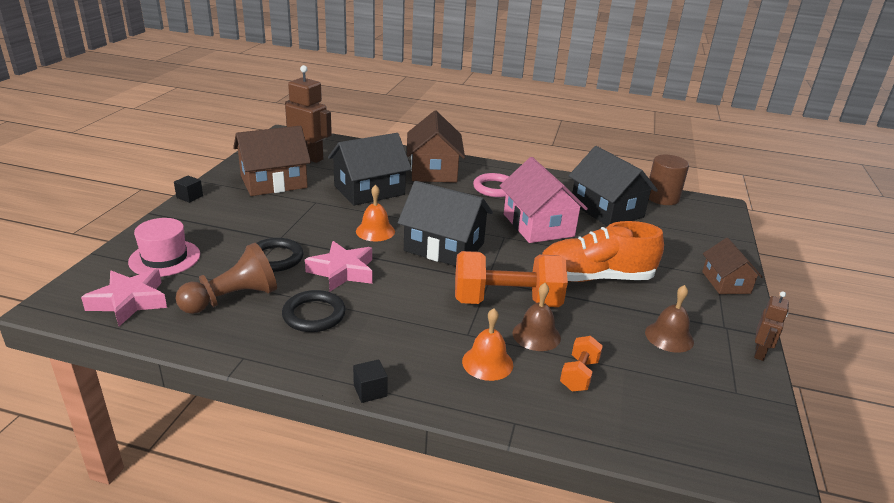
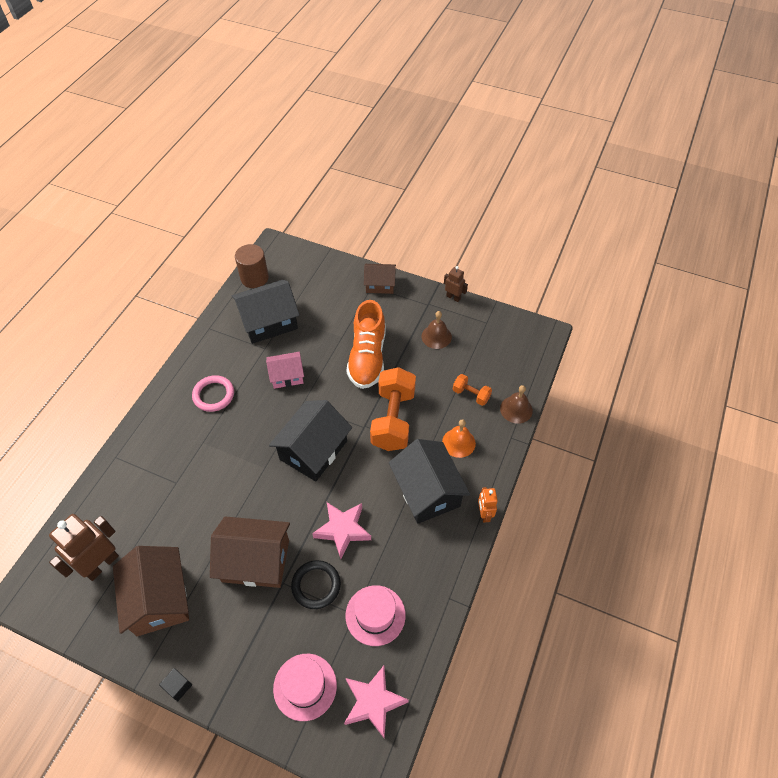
camera: 80 degrees left, 25 degrees up
brown pawn [175,243,277,314] -> pink hat [345,585,405,646]
black ring [282,290,346,332] -> none
black house [328,133,412,205] -> black house moved to [389,439,470,524]
black cube [353,359,388,403] -> orange robot [478,487,498,523]
orange bell [356,185,395,242] -> none
brown house [407,111,465,183] -> brown house moved to [210,516,290,588]
pink house [500,157,588,243] -> pink house [266,352,304,389], size x0.59
brown bell [512,283,561,351] -> brown bell moved to [500,385,533,424]

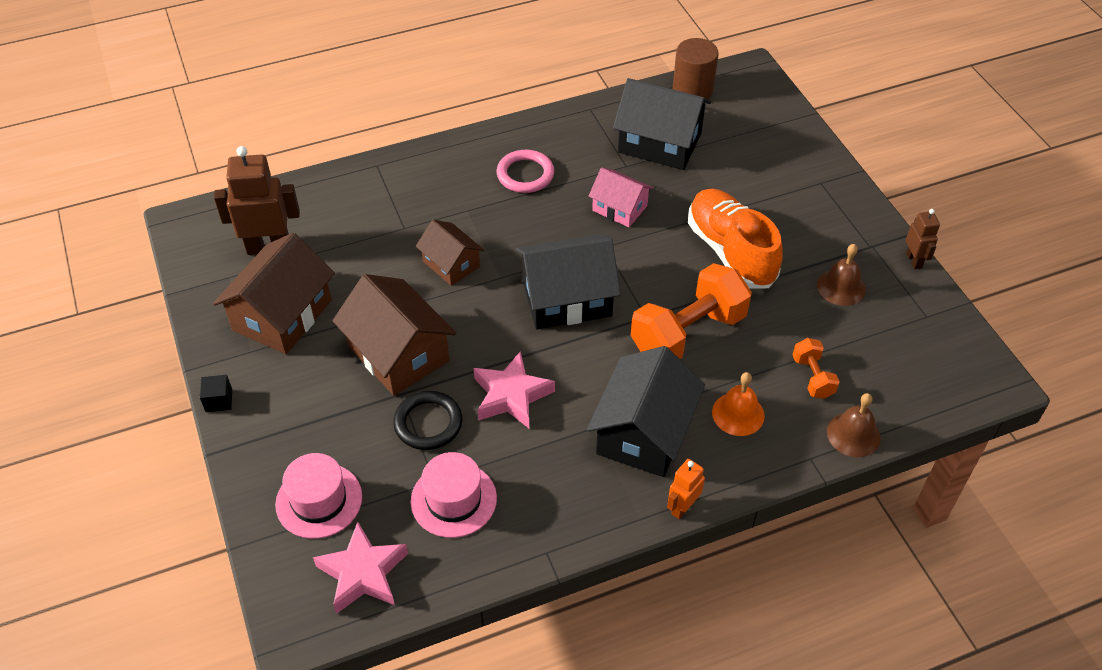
camera: 45 degrees right, 5 degrees down
orange shoe [346,300,385,389] -> orange shoe turned 105 degrees clockwise [688,189,783,289]
brown house [364,264,396,294] -> brown house moved to [416,220,484,286]

